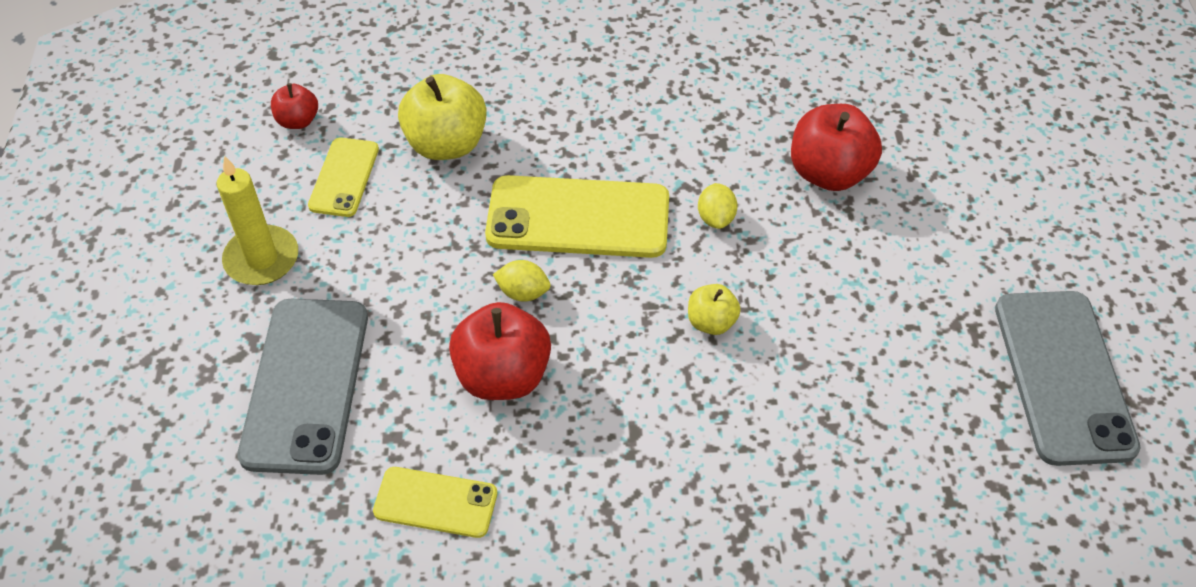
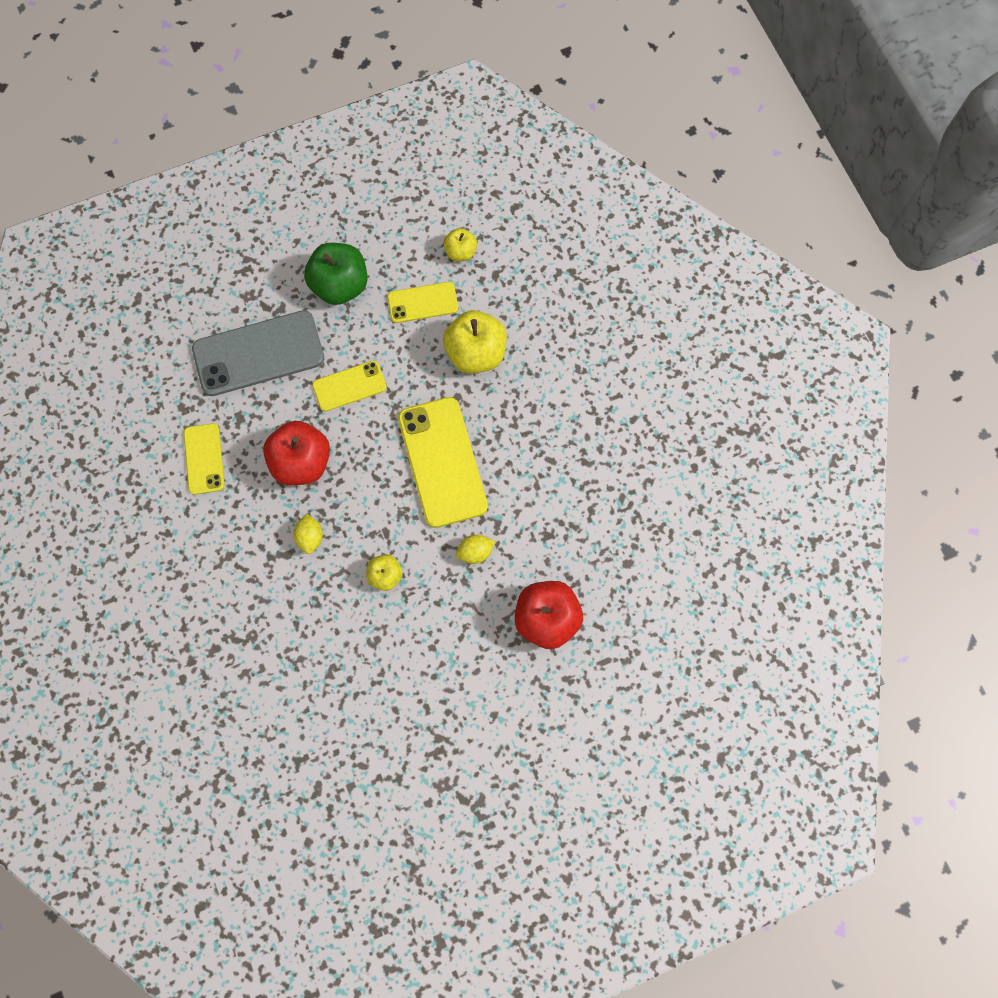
camera: 70 degrees right, 20 degrees up
yellow candle [217,156,298,285] -> green apple [304,243,367,305]
red apple [271,83,318,129] -> yellow apple [443,228,477,261]
yellow lemon [493,260,551,302] -> yellow lemon moved to [293,514,323,554]
grey phone [995,291,1141,466] -> none
none -> yellow phone [312,360,387,412]

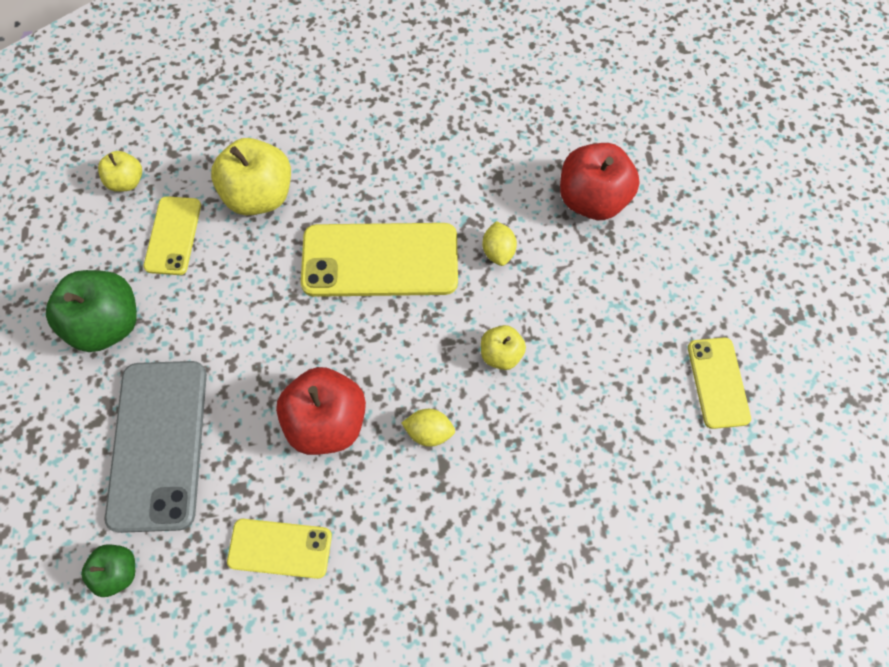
camera: 75 degrees left, 5 degrees down
yellow phone [312,360,387,412] -> yellow phone moved to [688,338,751,429]
none -> green apple [81,544,135,597]

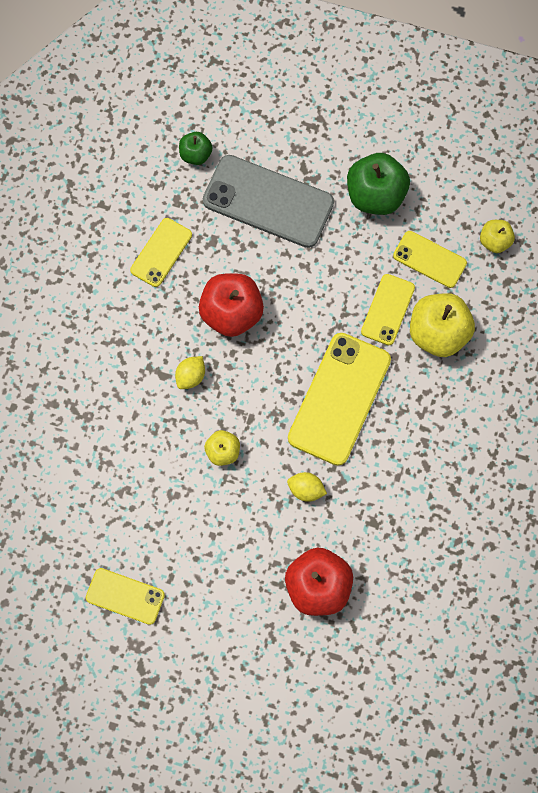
camera: 115 degrees right, 5 degrees up
none -> yellow phone [361,274,415,345]

